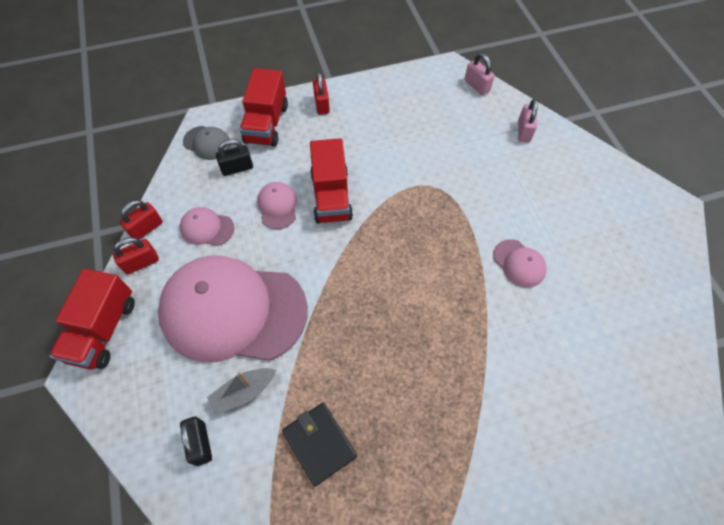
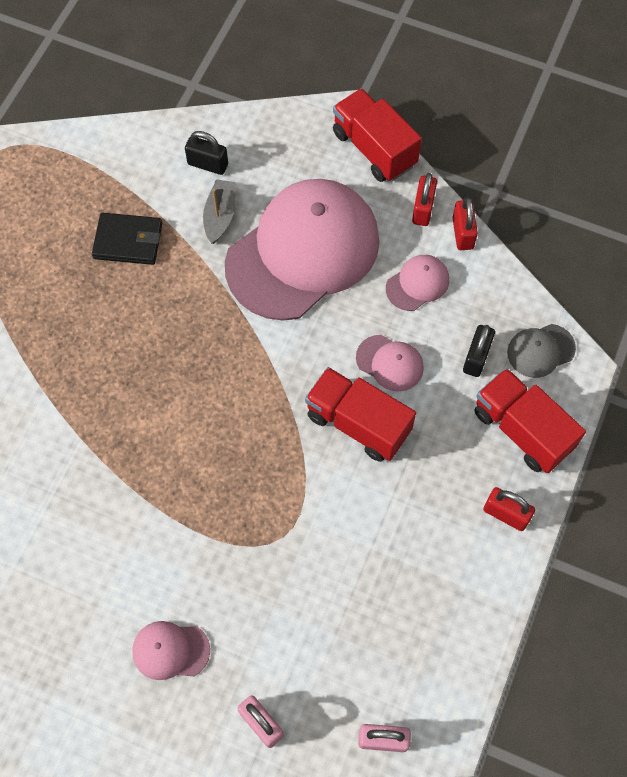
camera: 130 degrees right, 5 degrees up
pink cap [493,239,547,288] -> pink cap moved to [132,621,210,680]

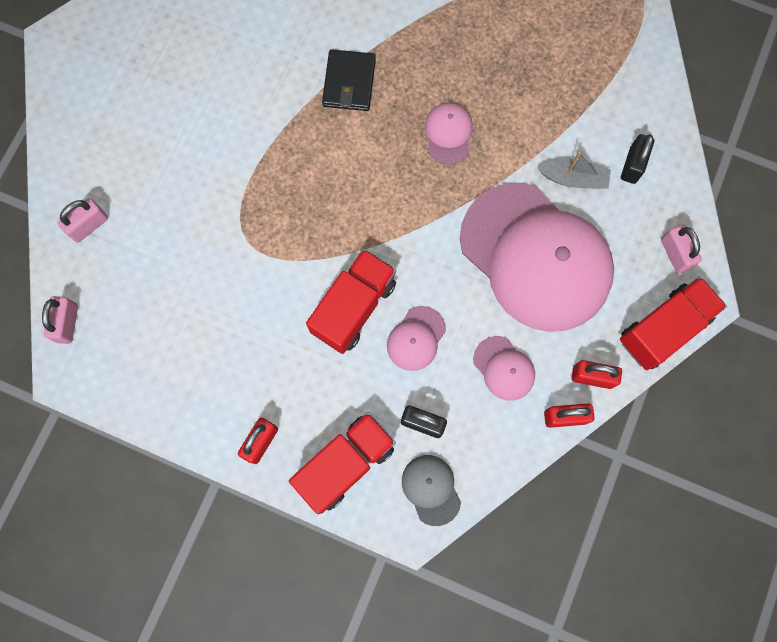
camera: 90 degrees right, 10 degrees up
black wallet [92,213,162,265] -> black wallet moved to [322,49,376,111]
pink cap [132,621,210,680] -> pink cap moved to [425,103,473,164]
none -> pink padlock [661,225,702,273]

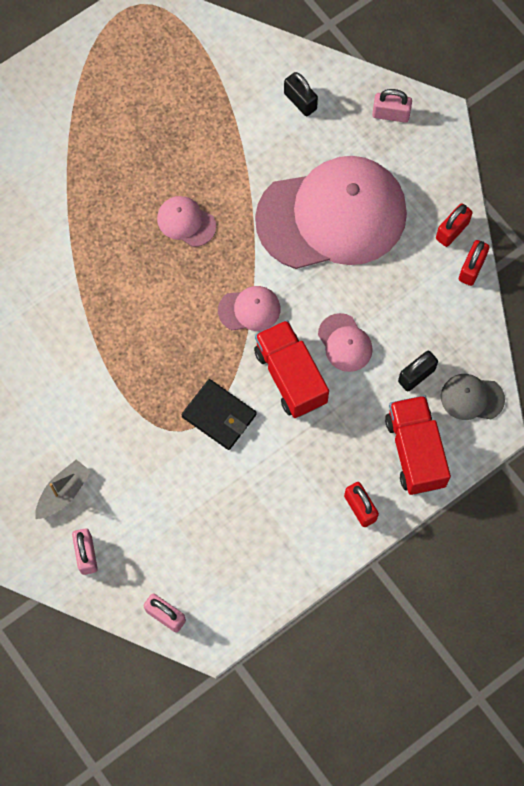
camera: 60 degrees left, 5 degrees down
black wallet [322,49,376,111] -> black wallet moved to [181,379,257,450]
pink cap [473,336,535,401] -> pink cap moved to [218,286,280,331]
grey boat [537,152,611,189] -> grey boat moved to [35,459,91,519]
red truck [620,276,727,370] -> none

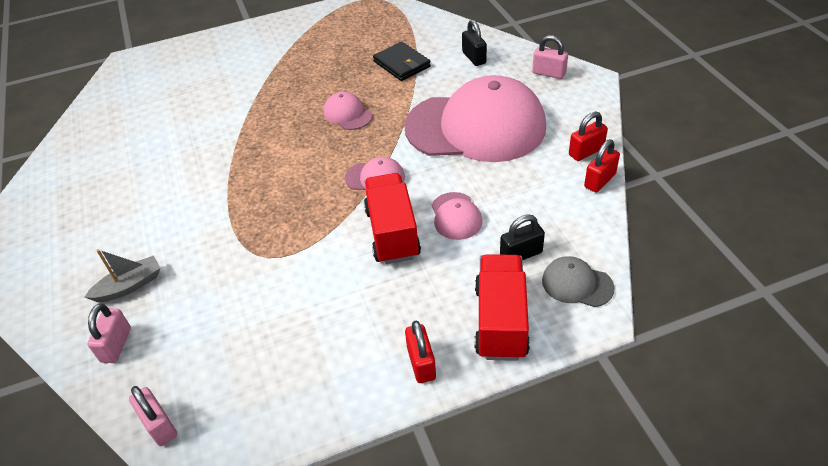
camera: 20 degrees right, 25 degrees down
black wallet [181,379,257,450] -> black wallet moved to [373,42,431,81]

